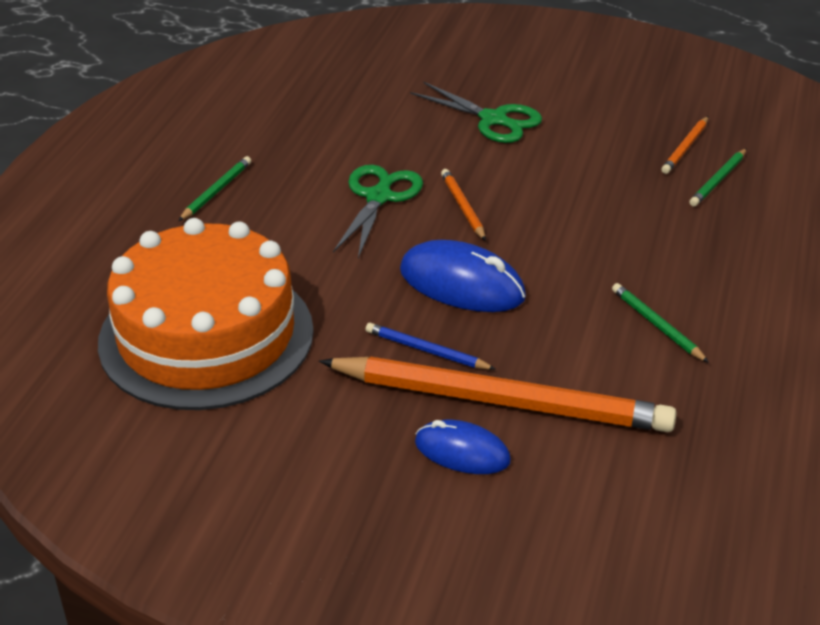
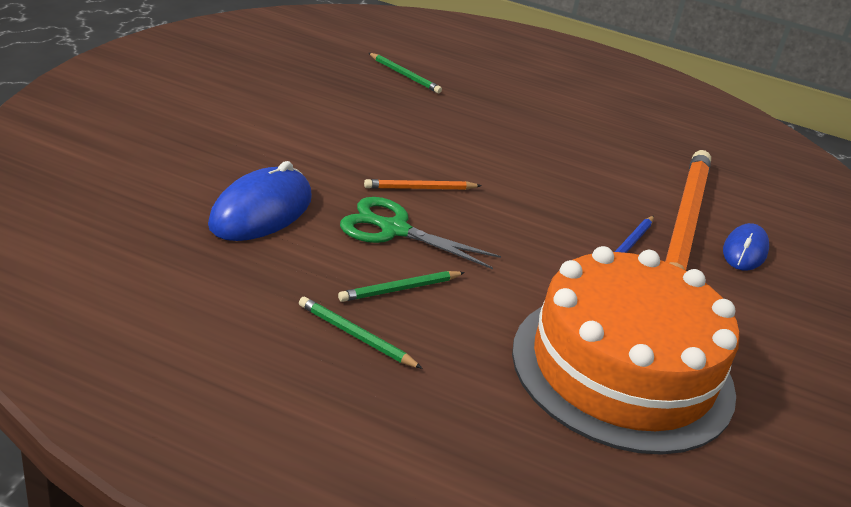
camera: 90 degrees left, 5 degrees down
blue mouse [400,240,526,312] -> blue mouse moved to [208,161,312,241]
green scissors [410,82,542,143] -> none
green pencil [612,283,709,363] -> green pencil moved to [338,271,465,302]
orange pencil [661,116,708,174] -> none

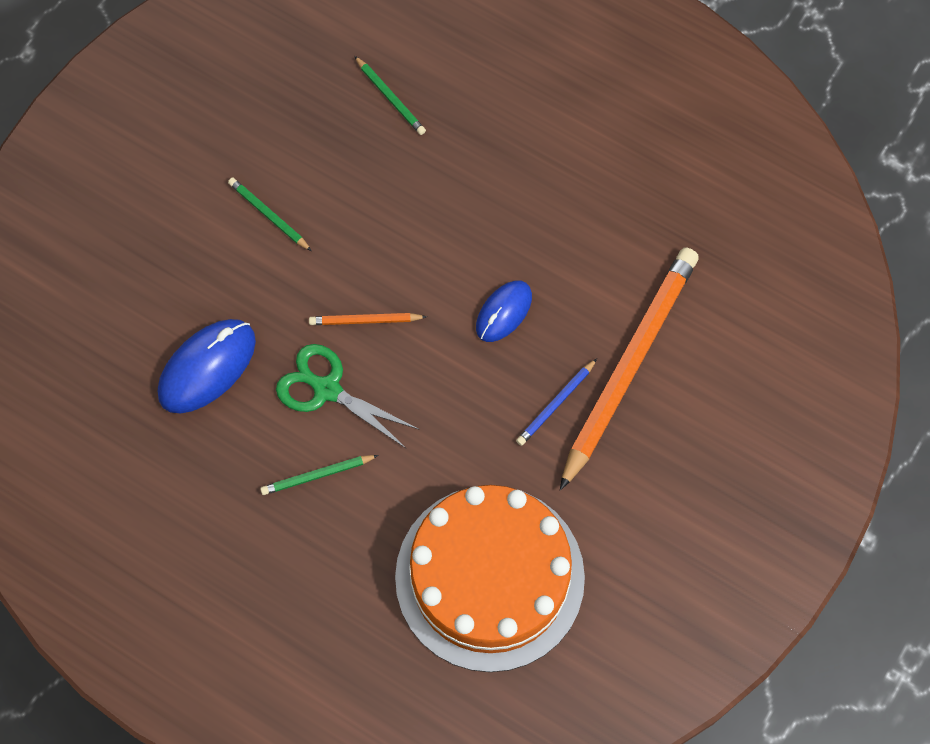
camera: 15 degrees right, 35 degrees up
green pencil [299,297,423,369] -> green pencil moved to [228,177,312,251]
blue mouse [723,223,769,271] -> blue mouse moved to [476,281,532,342]

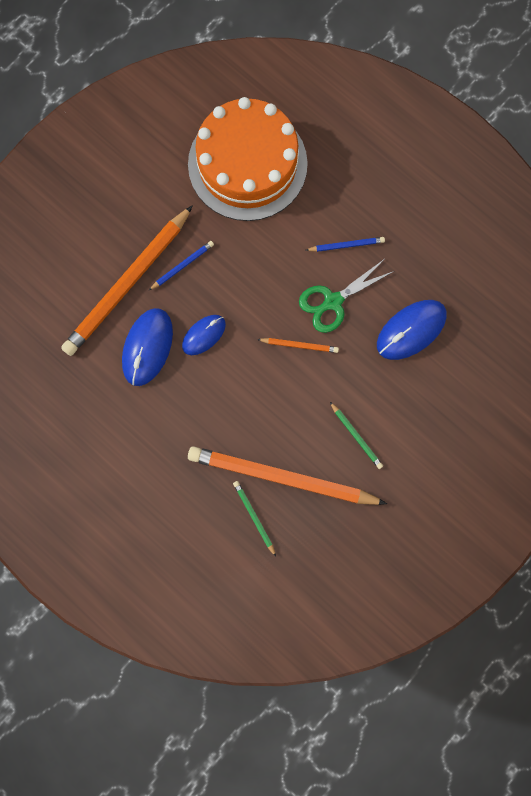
camera: 170 degrees left, 10 degrees up
green pencil [260,455,379,495] -> blue pencil [306,237,385,252]
green scissors [276,344,420,449] -> green scissors turned 105 degrees clockwise [299,260,394,333]
none -> blue mouse [122,308,173,386]
none -> orange pencil [188,446,387,505]

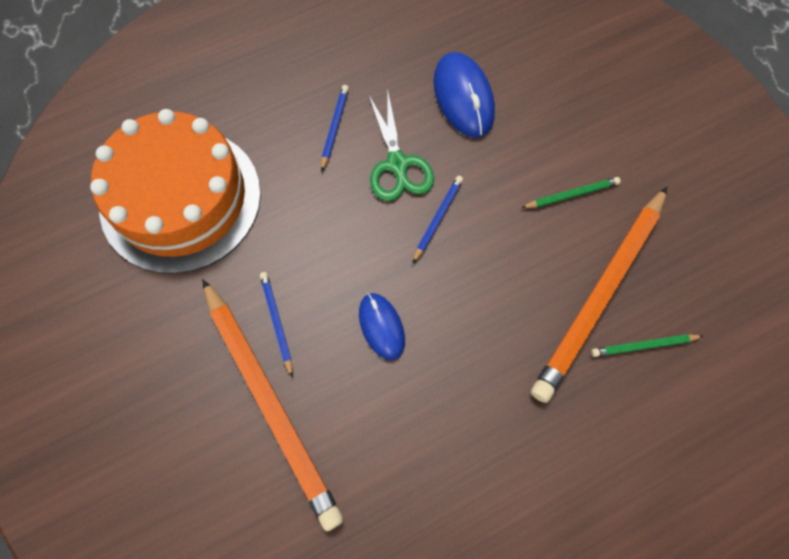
camera: 70 degrees left, 10 degrees down
blue mouse [122,308,173,386] -> none
orange pencil [257,338,339,353] -> blue pencil [413,176,463,263]

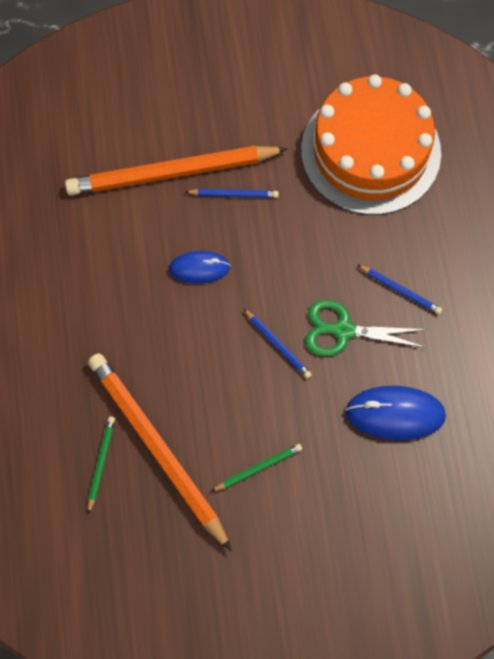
camera: 110 degrees right, 0 degrees up
green pencil [522,177,621,208] -> green pencil turned 120 degrees counterclockwise [211,444,302,492]

